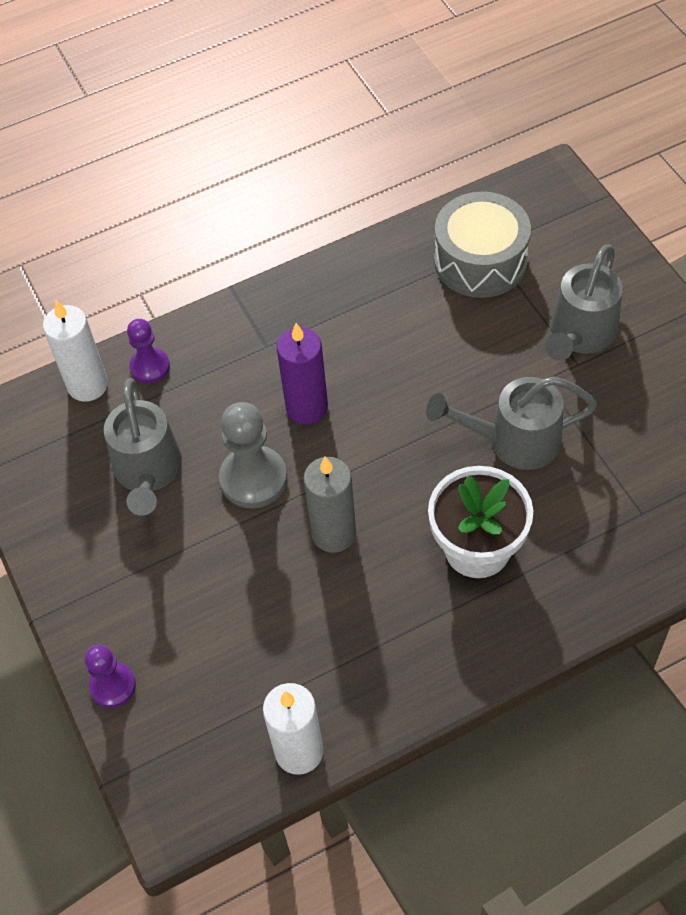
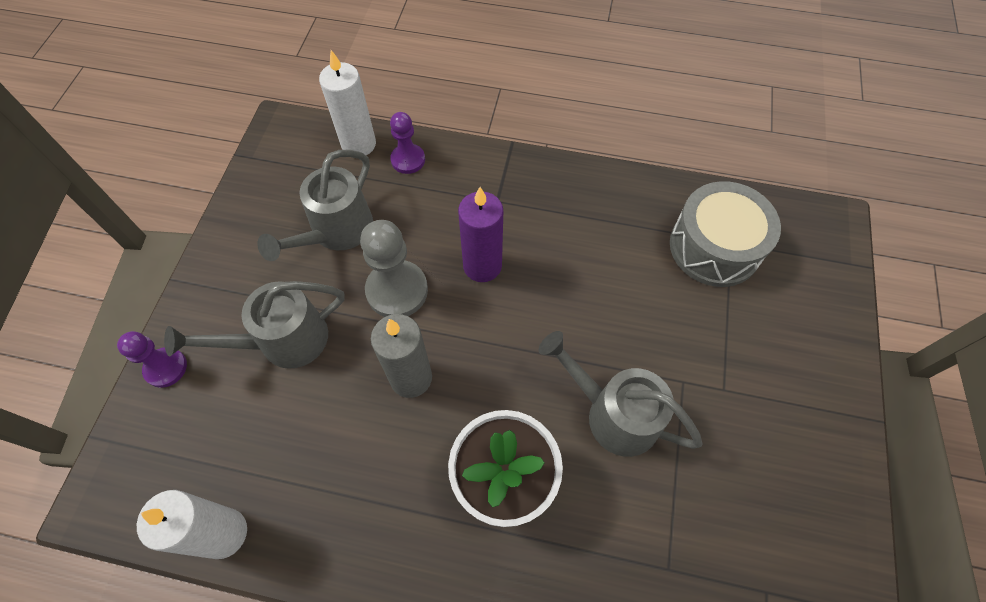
camera: 35 degrees right, 5 degrees up
grey watering can [545,244,623,361] -> grey watering can moved to [164,281,345,369]

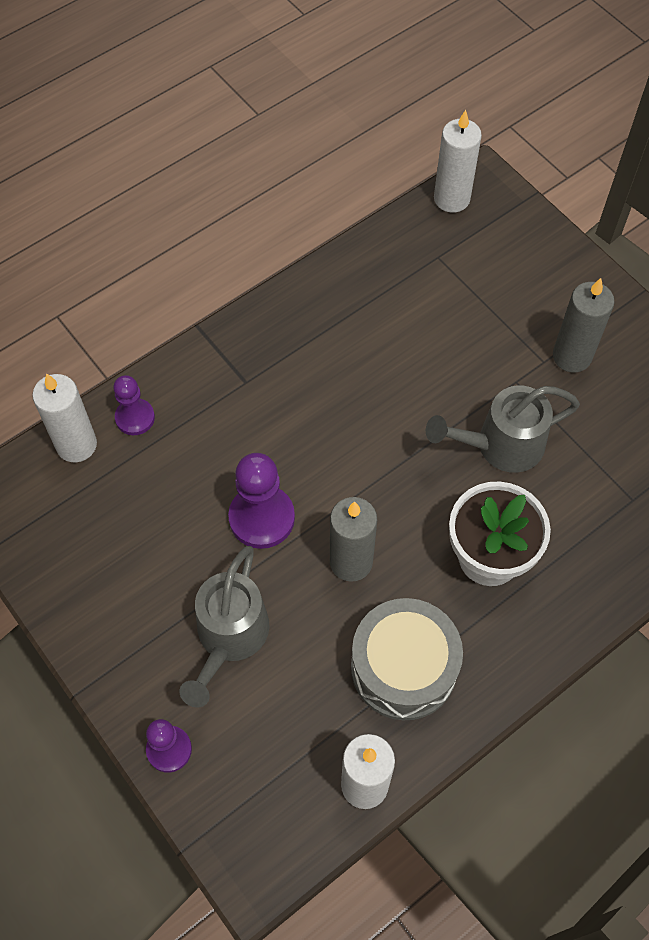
camera: 50 degrees left, 0 degrees up
grey watering can [257,150,373,261] -> none
grey pawn [360,220,428,317] -> purple pawn [228,453,295,549]
purple candle [458,187,503,282] -> none
grey drum [670,181,781,287] -> grey drum moved to [351,598,463,720]
none -> white candle [434,110,482,213]
none -> grey candle [553,278,615,372]

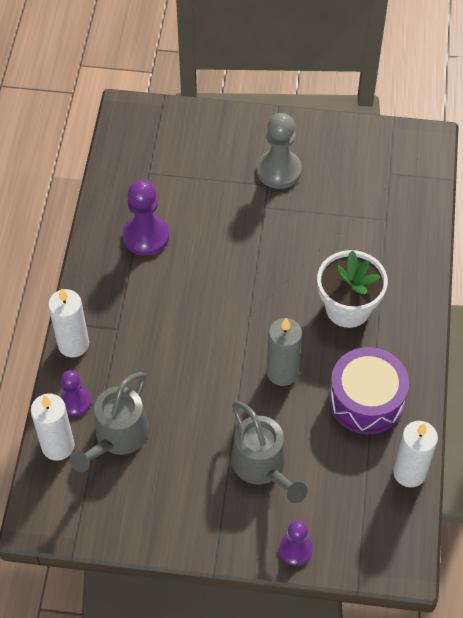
camera: 45 degrees left, 5 degrees down
purple pawn [228,453,295,549] -> purple pawn moved to [123,180,169,256]
grey drum [351,598,463,720] -> purple drum [329,347,409,434]
grey watering can [426,385,580,473] -> grey watering can moved to [70,372,149,472]
white candle [434,110,482,213] -> white candle moved to [48,288,89,357]
grey candle [553,278,615,372] -> grey pawn [257,113,302,189]

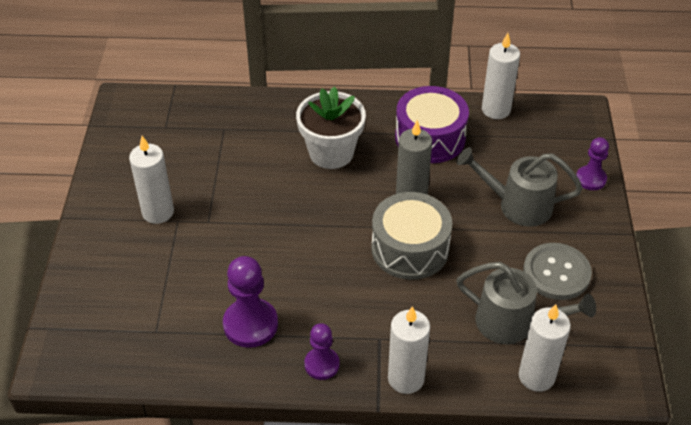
camera: 95 degrees left, 10 degrees down
purple pawn [60,370,91,416] -> purple pawn moved to [304,323,340,380]
grey watering can [231,401,307,503] -> grey watering can turned 135 degrees counterclockwise [457,147,583,227]
grey pawn [257,113,302,189] -> white candle [129,136,174,224]
none -> grey drum [371,192,452,280]
none -> grey button [523,243,592,300]

